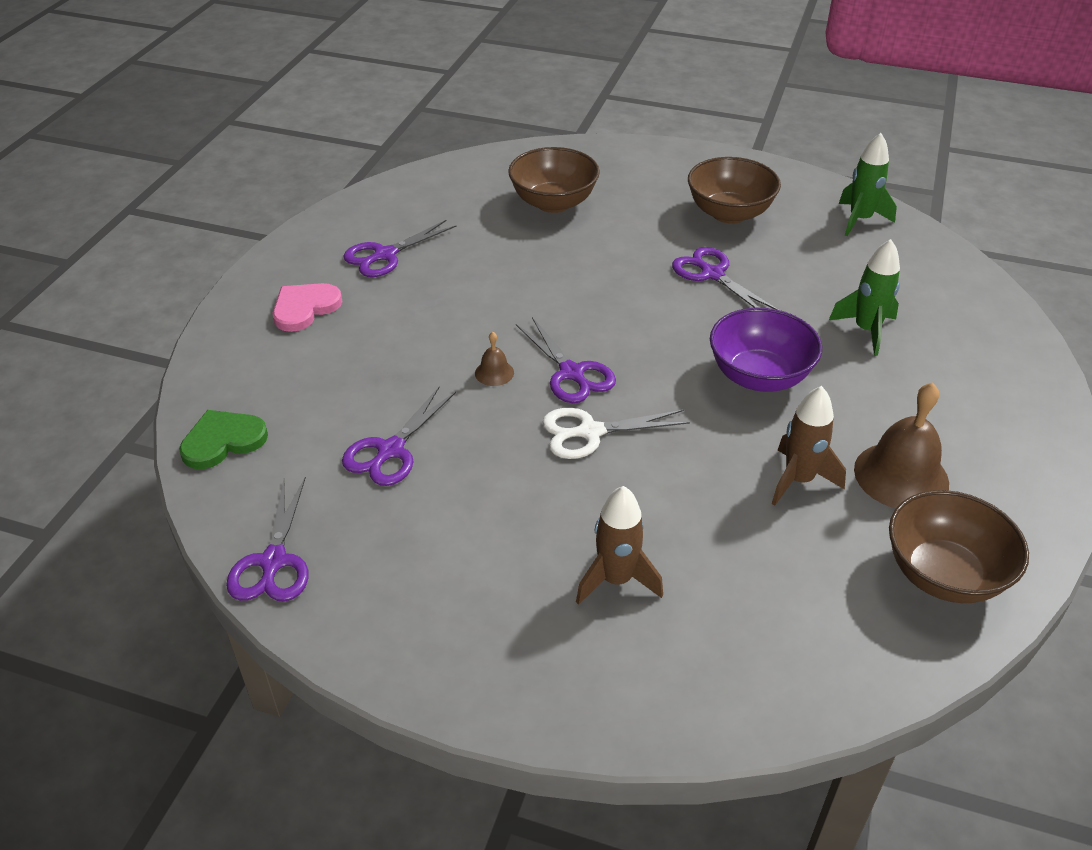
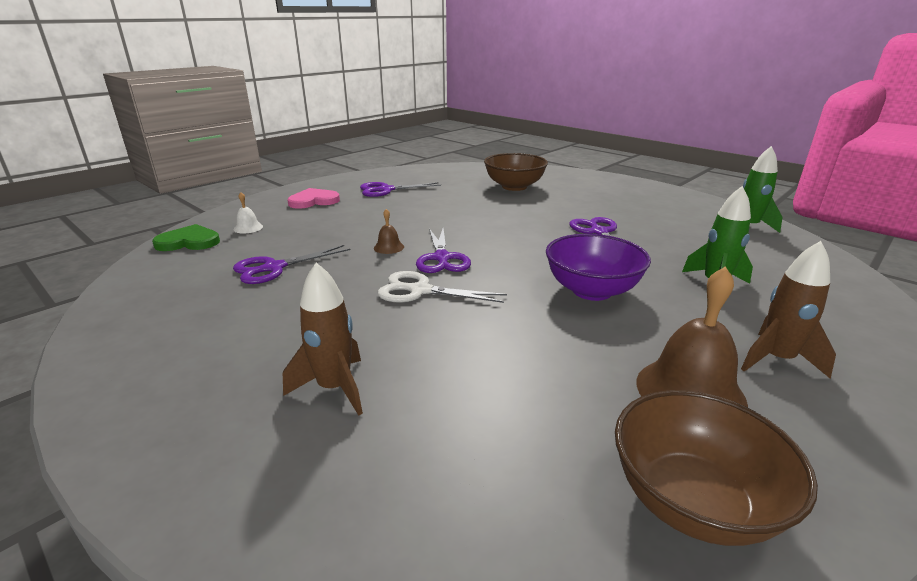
camera: 25 degrees right, 15 degrees down
purple scissors [226,477,309,601] -> none
brown bowl [688,157,781,224] -> none
brown rocket [772,386,846,506] -> brown rocket moved to [741,241,836,379]
none -> white bell [234,192,263,234]

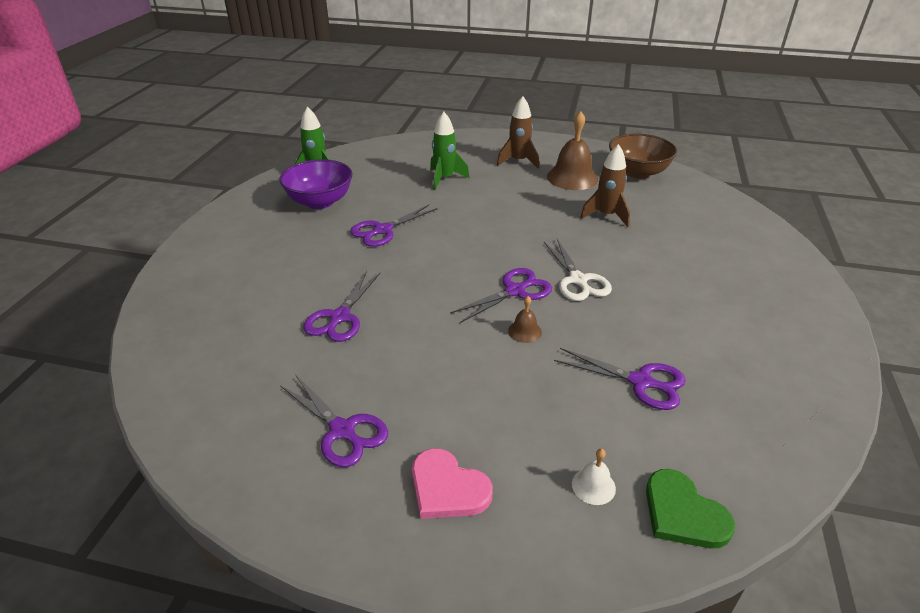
camera: 120 degrees left, 10 degrees up
brown rocket [283,263,363,416] -> brown rocket moved to [580,144,630,227]
brown bowl [484,153,548,191] -> none
purple bowl [546,234,651,301] -> purple bowl moved to [279,159,353,209]
none -> purple scissors [303,271,380,342]

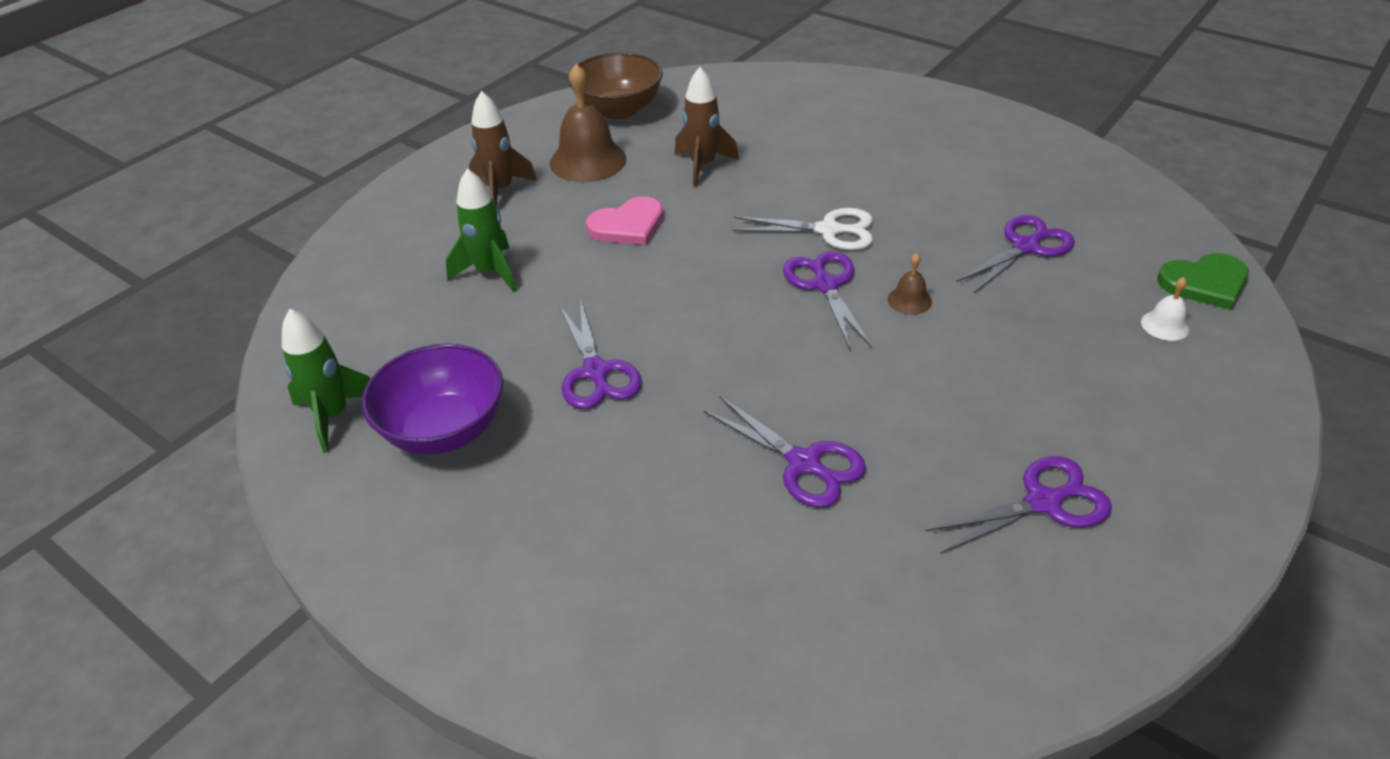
camera: 65 degrees left, 5 degrees up
pink heart [412,448,493,519] -> pink heart moved to [586,196,663,245]

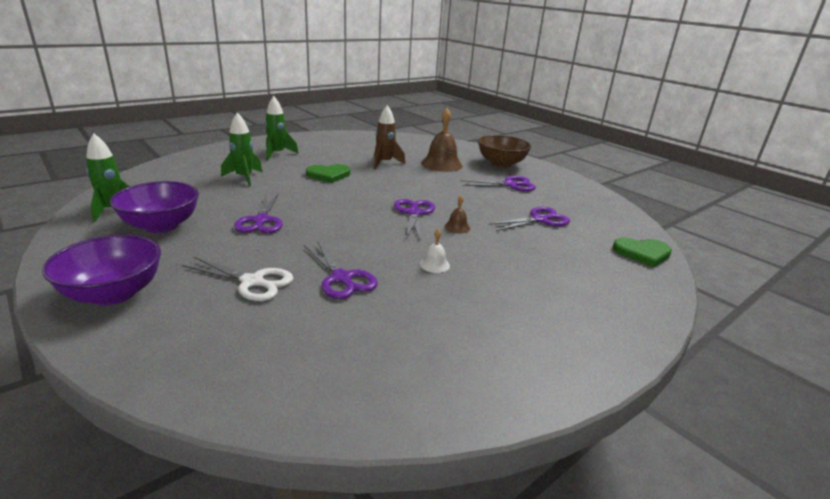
camera: 10 degrees right, 15 degrees down
brown rocket [469,91,537,209] -> green rocket [265,96,299,160]
brown bell [550,64,626,182] -> brown bell moved to [421,108,463,172]
brown bowl [568,52,663,120] -> brown bowl moved to [478,135,531,168]
pink heart [586,196,663,245] -> green heart [306,164,350,183]
white scissors [732,208,873,250] -> white scissors moved to [182,257,293,301]
purple scissors [925,456,1112,554] -> purple scissors moved to [460,176,536,191]
white bell [1141,277,1189,341] -> white bell moved to [420,229,450,273]
none -> purple bowl [42,235,161,305]

